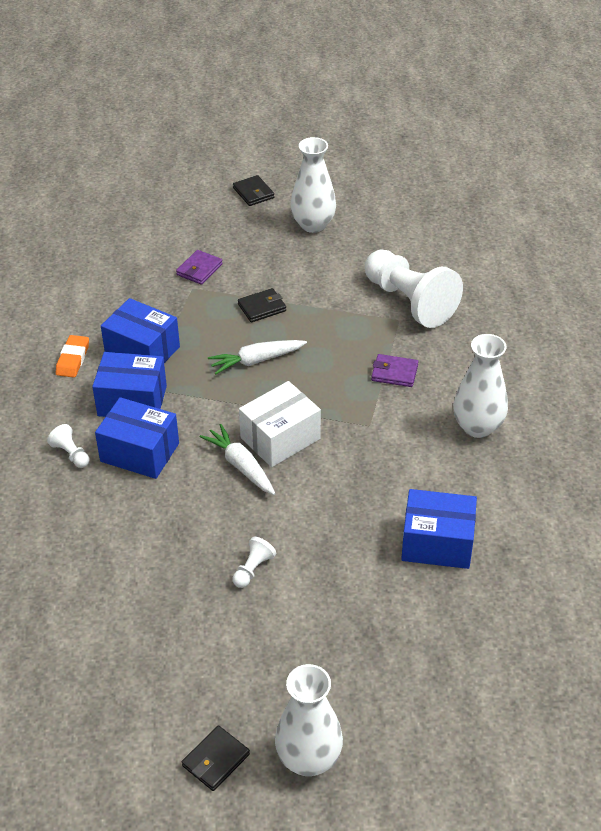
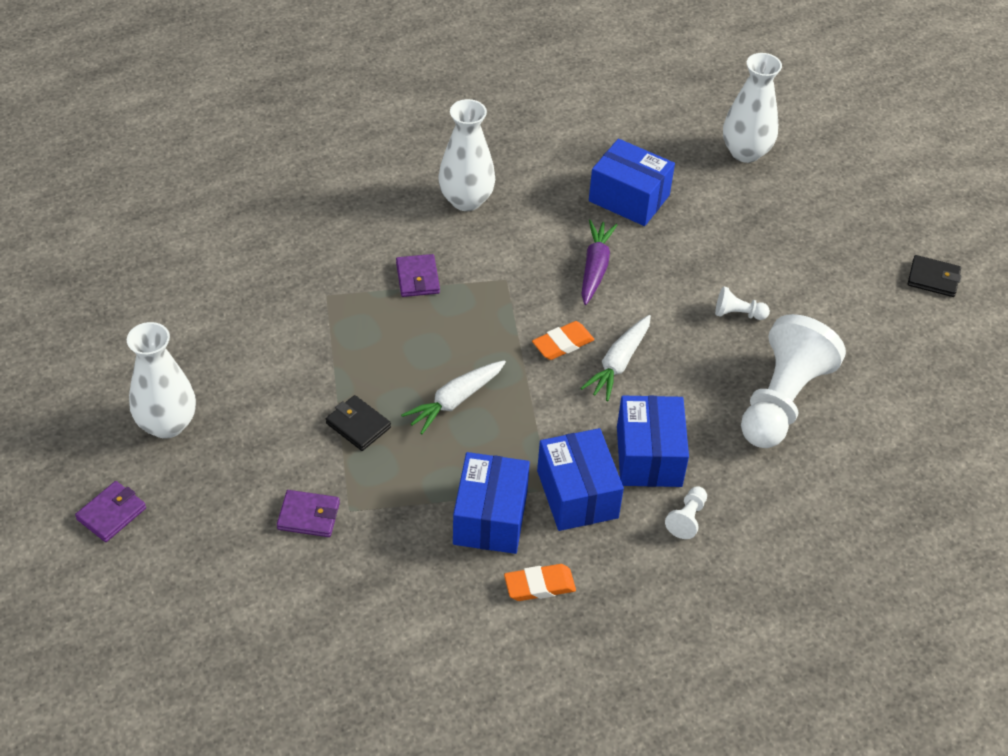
camera: 115 degrees left, 5 degrees up
white carrot [208,340,307,374] -> white carrot turned 90 degrees clockwise [401,360,506,434]
black wallet [233,175,274,206] -> purple wallet [75,481,146,542]
white box [239,381,321,467] -> orange eraser [532,321,594,360]
white vase [275,664,343,776] -> white vase moved to [723,53,782,163]
white pawn [365,250,463,328] -> white pawn moved to [741,314,846,448]
blue box [401,489,477,569] -> blue box turned 45 degrees counterclockwise [589,139,675,226]
none -> purple carrot [582,220,617,305]

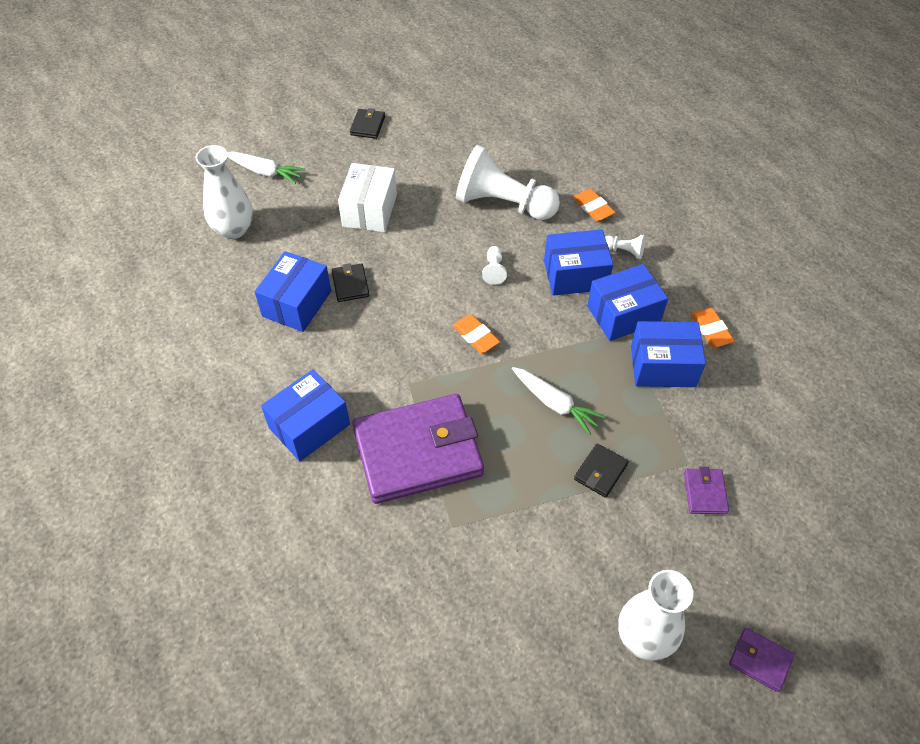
camera: 95 degrees left, 5 degrees up
purple wallet [396,254,440,297] -> purple wallet [352,394,484,504], size x2.48
white vase [438,99,495,211] -> blue box [261,369,350,461]
white carrot [580,315,651,401] -> white carrot moved to [227,151,305,184]
purple carrot [582,220,617,305] -> none
white pawn [715,286,770,320] -> white pawn moved to [482,246,507,285]
none -> black wallet [332,263,369,302]
none -> white box [338,163,397,232]
none -> orange eraser [573,189,615,221]

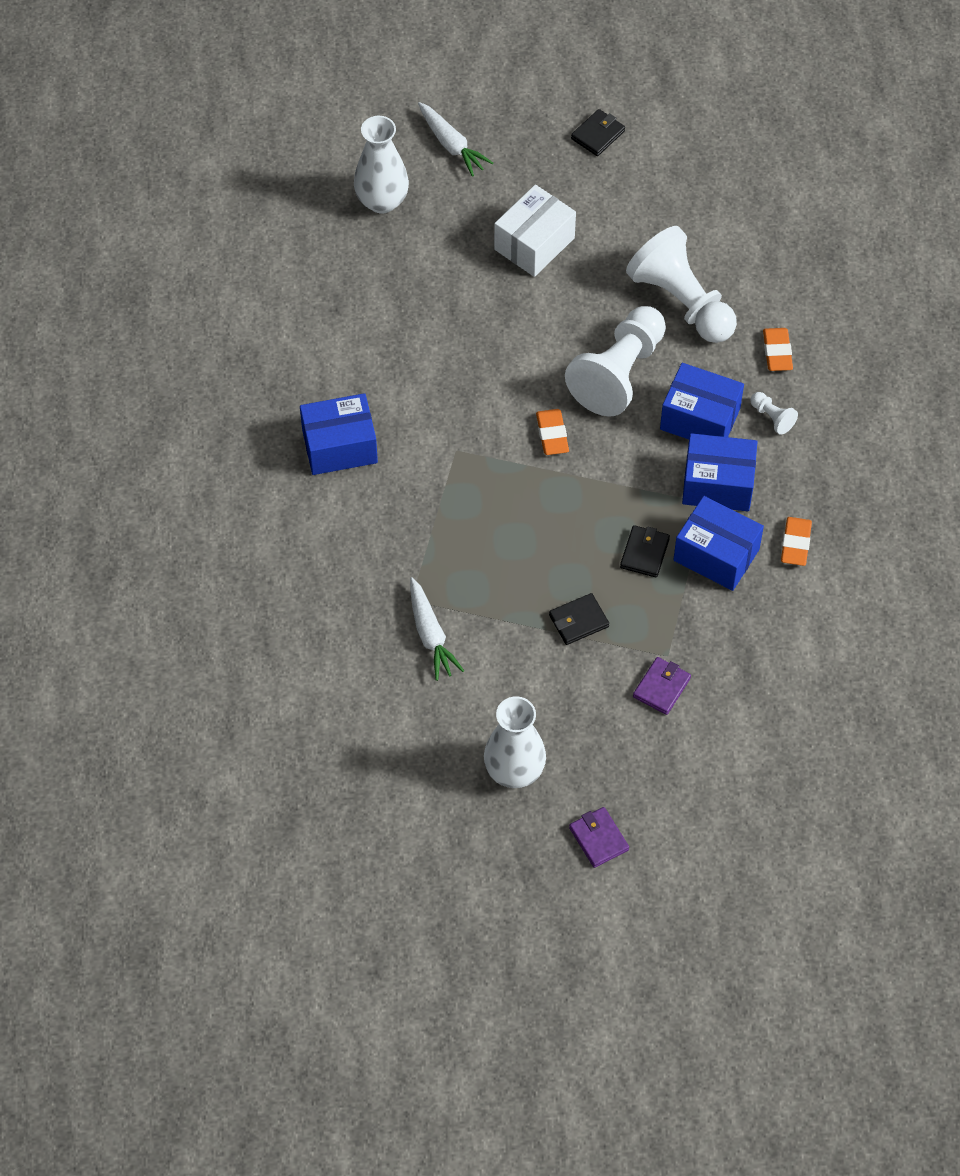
camera: 30 degrees right, 5 degrees up
blue box [255,251,331,332] -> none
black wallet [332,263,369,302] -> black wallet moved to [620,525,670,578]
purple wallet [352,394,484,504] -> none
white pawn [482,246,507,285] -> white pawn [565,306,666,417], size x2.47
white carrot [512,367,605,435] -> white carrot moved to [410,577,464,681]

